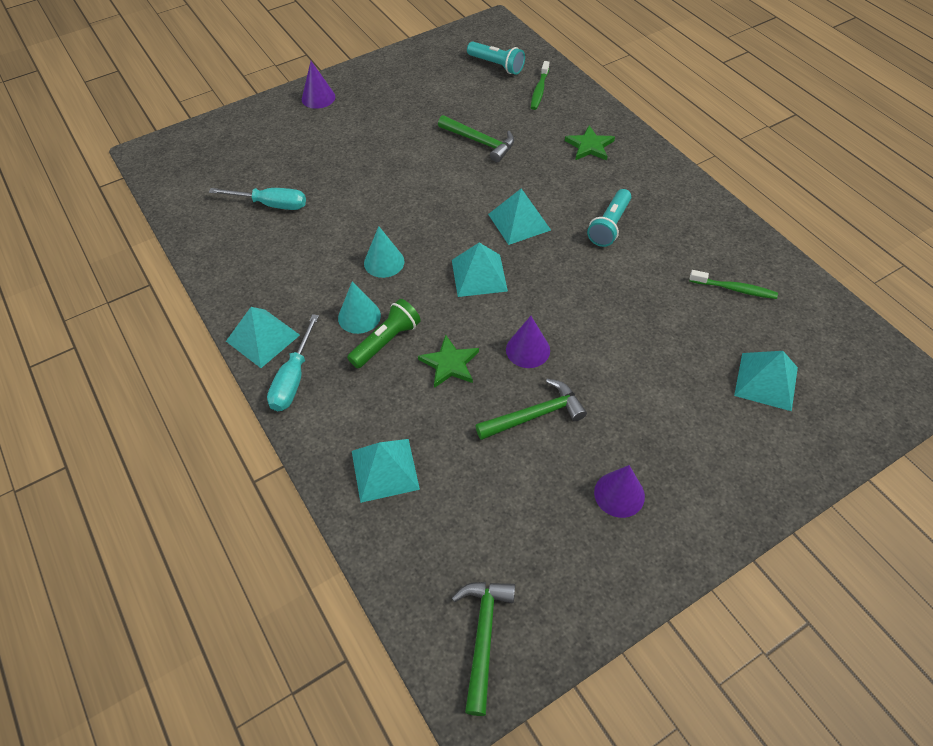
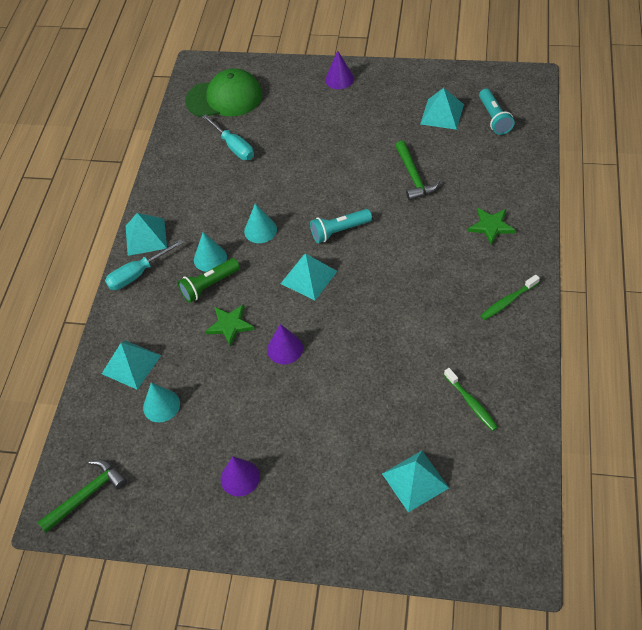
camera: 45 degrees right, 0 degrees up
green flashlight [347,299,421,368] -> green flashlight turned 150 degrees clockwise [178,258,240,303]
green hammer [475,379,587,440] -> none
turquoise pyramid [488,188,551,245] -> turquoise pyramid moved to [420,88,464,130]
green toothbrush [531,61,549,110] -> green toothbrush moved to [481,275,540,320]
turquoise flashlight [587,189,631,247] -> turquoise flashlight moved to [310,209,372,243]
none -> turquoise cone [143,383,180,422]
none -> green cap [185,68,262,117]

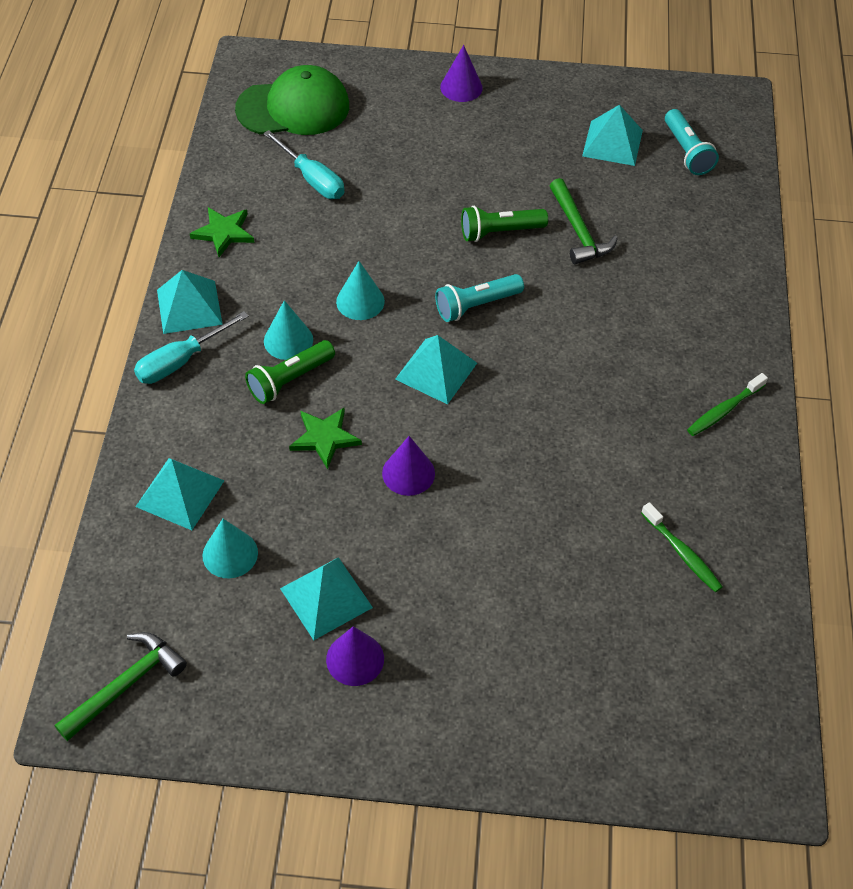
camera: 10 degrees left, 0 degrees up
turquoise pyramid [382,451,449,512] -> turquoise pyramid moved to [280,557,373,640]
green star [468,208,516,245] -> green star moved to [190,207,254,257]
none -> green flashlight [461,206,548,242]

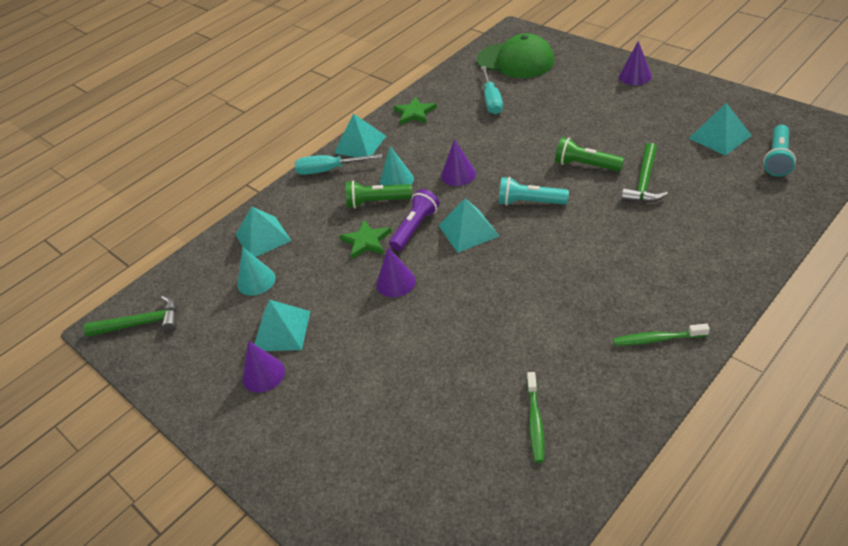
camera: 45 degrees right, 10 degrees down
turquoise cone [336,261,385,320] -> purple cone [441,139,476,186]
none -> purple flashlight [389,189,440,251]

